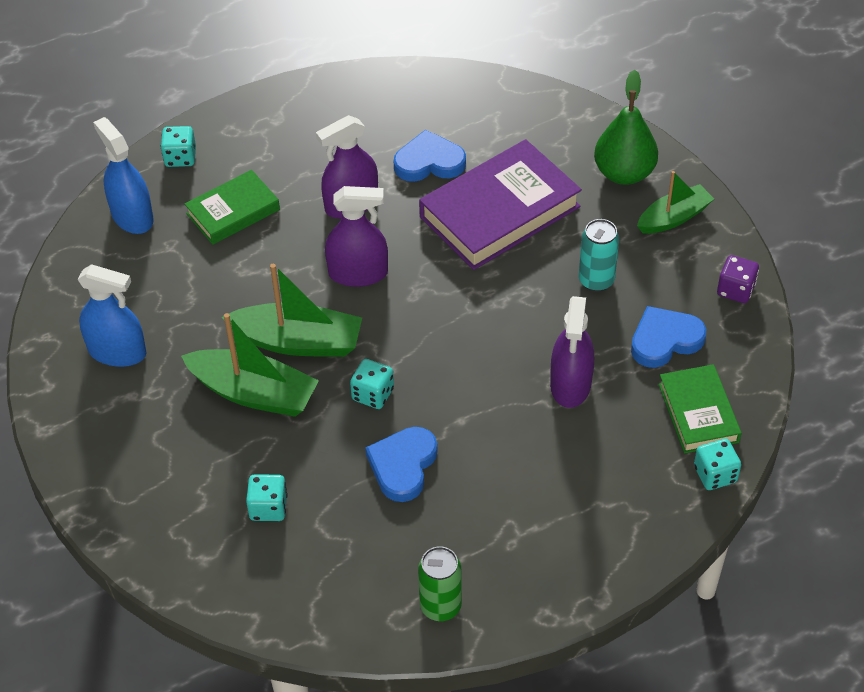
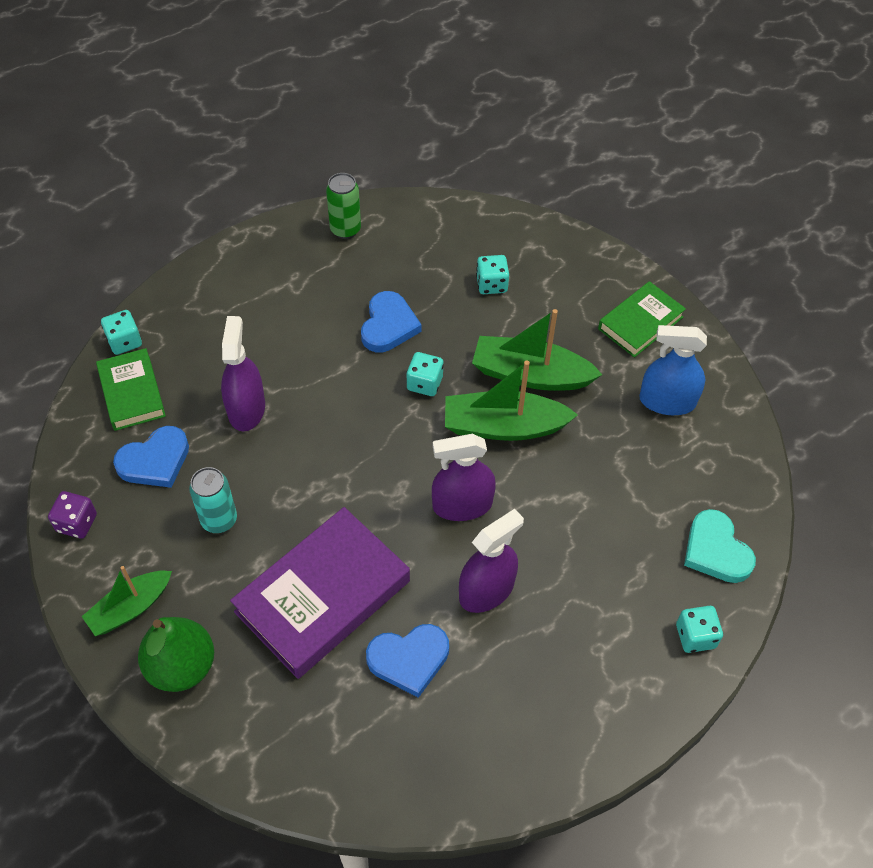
camera: 170 degrees right, 5 degrees up
blue spray bottle [93,117,154,234] -> turquoise heart [684,509,756,583]
green book [185,170,280,245] -> green book moved to [598,281,686,358]

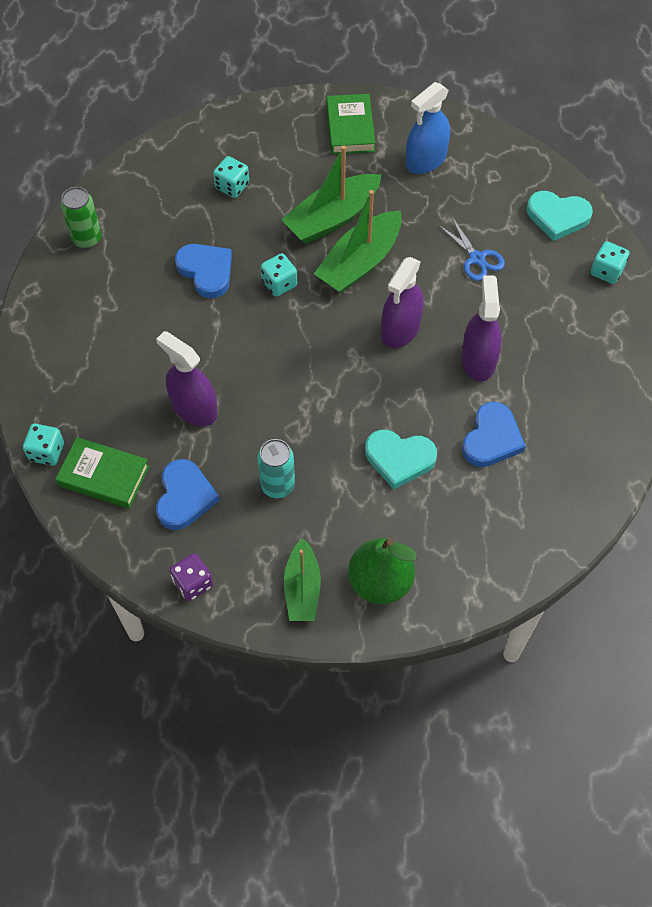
camera: 50 degrees left, 5 degrees up
purple book [230,507,410,679] -> turquoise heart [365,430,437,490]
none -> blue scissors [438,217,505,281]

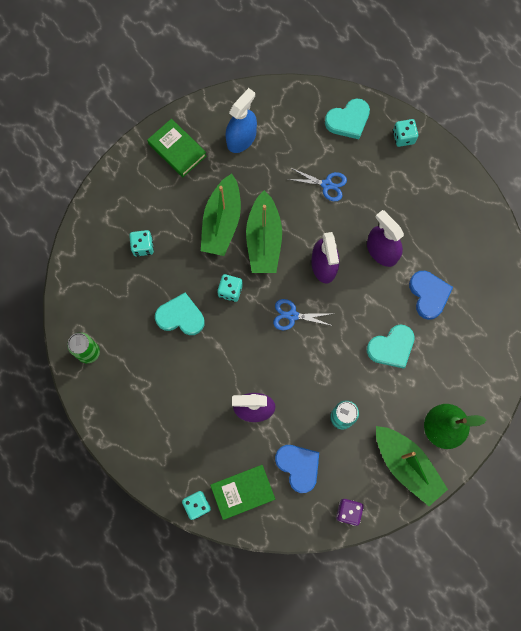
camera: 40 degrees left, 15 degrees up
blue heart [175,244,232,299] -> turquoise heart [155,293,205,335]
green boat [284,538,321,621] -> green boat [376,426,448,506], size x1.52
blue spray bottle [406,82,450,174] -> blue spray bottle turned 150 degrees counterclockwise [225,88,257,153]
none -> blue scissors [273,299,333,330]

